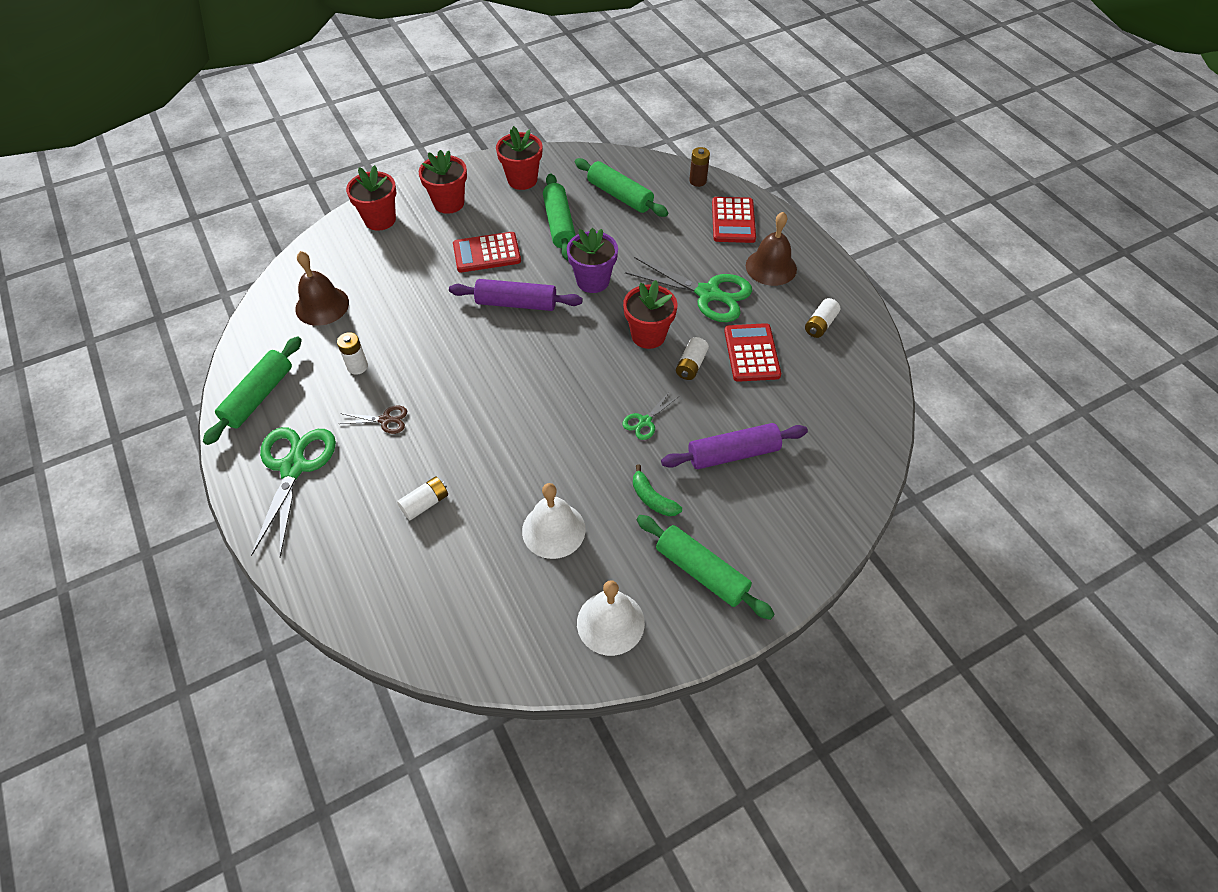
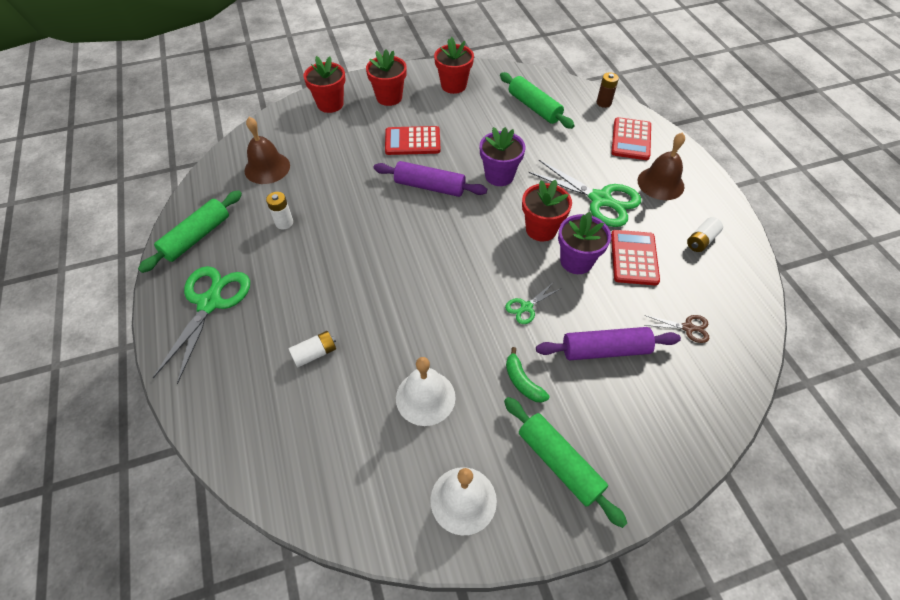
camera: 10 degrees right, 0 degrees up
brown scissors [339,405,407,434] -> brown scissors moved to [644,315,709,343]
green rolling pin [543,173,576,260] -> none
white battery [676,337,709,380] -> purple flower pot [558,211,611,274]

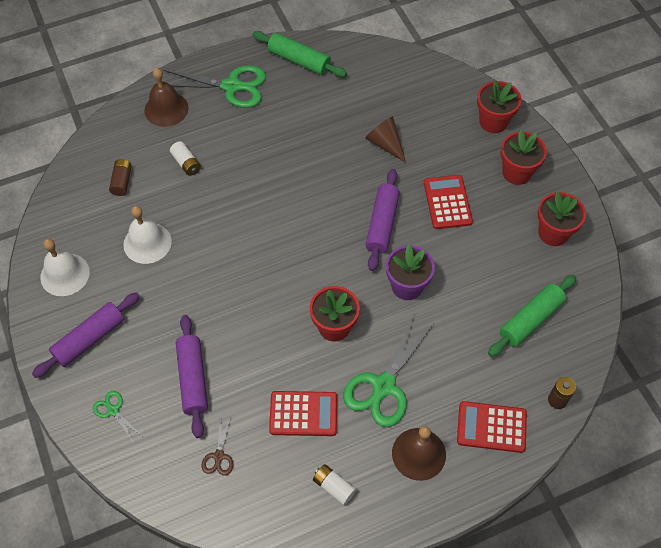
camera: 85 degrees right, 5 degrees up
brown bell [244,117,290,184] -> brown bell moved to [144,68,188,127]
white battery [266,192,293,230] -> none
green rolling pin [504,397,627,528] -> purple rolling pin [32,292,140,378]
green scissors [505,283,560,324] -> green scissors moved to [93,391,141,443]
green banana [506,347,550,403] -> none
purple flower pot [558,211,611,274] -> none
none -> brown battery [109,159,132,196]
none -> brown cone [365,116,406,163]

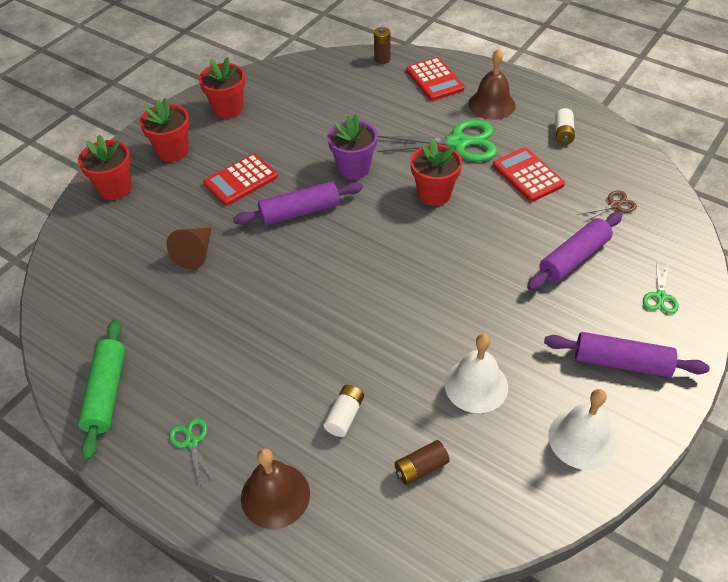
camera: 120 degrees left, 10 degrees down
green scissors [163,65,266,108] -> green scissors [169,418,213,485], size x0.47
green rolling pin [488,275,576,357] -> none

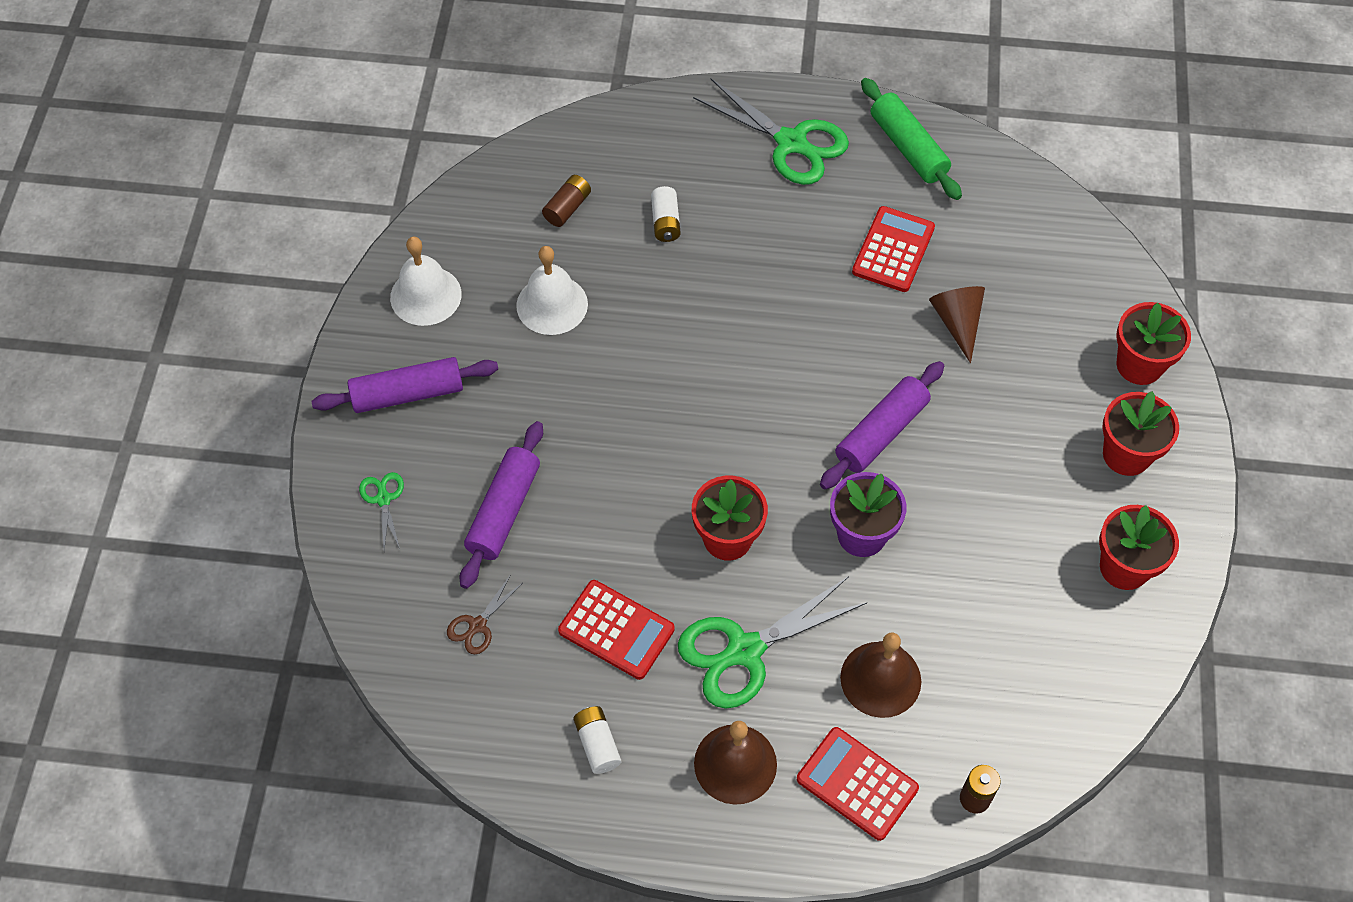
camera: 150 degrees right, 10 degrees up
green scissors [169,418,213,485] -> green scissors [693,79,849,185], size x2.11
red calculator [203,153,278,206] -> red calculator moved to [852,206,935,292]
brown bell [241,448,310,529] -> brown bell moved to [840,632,921,718]

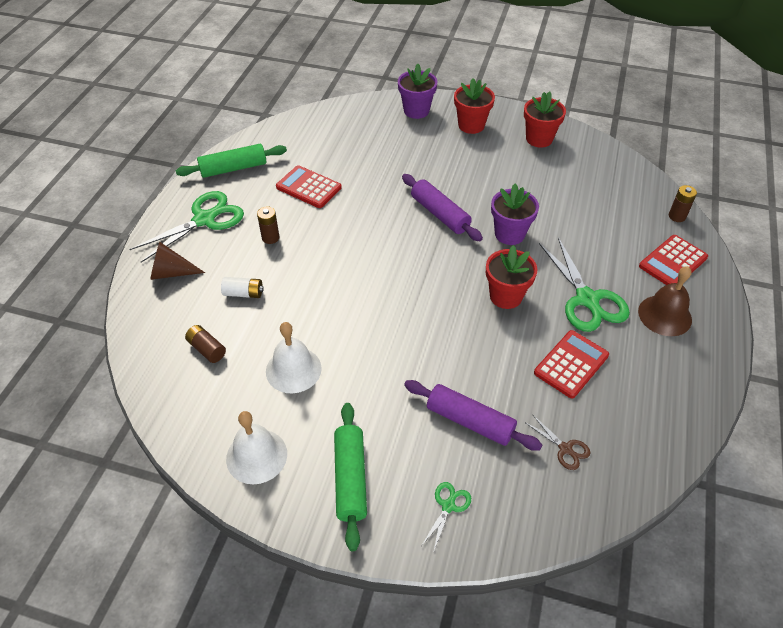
camera: 80 degrees left, 10 degrees down
purple rolling pin [311,357,498,413] -> green rolling pin [334,403,367,551]
green scissors [359,472,404,550] -> green scissors turned 120 degrees clockwise [421,482,471,553]
white battery [573,706,621,774] -> none
brown bell [840,632,921,718] -> none
brown cone [929,286,985,363] -> brown cone moved to [150,242,205,280]
red flower pot [1116,302,1191,385] -> purple flower pot [398,64,438,119]
none -> brown battery [257,206,279,244]

